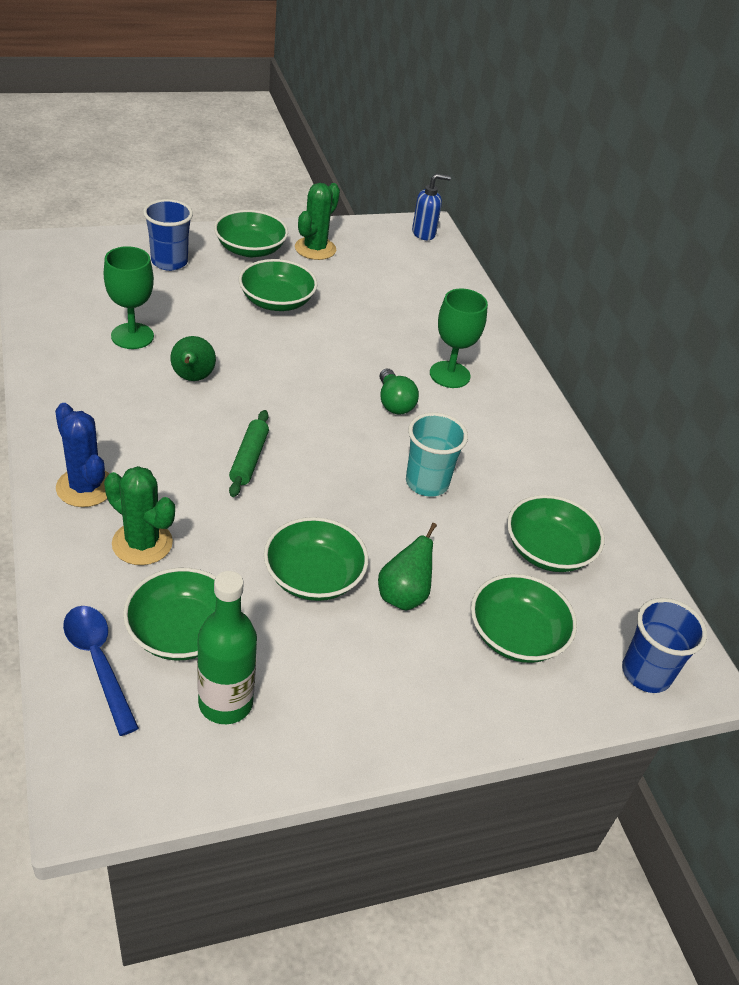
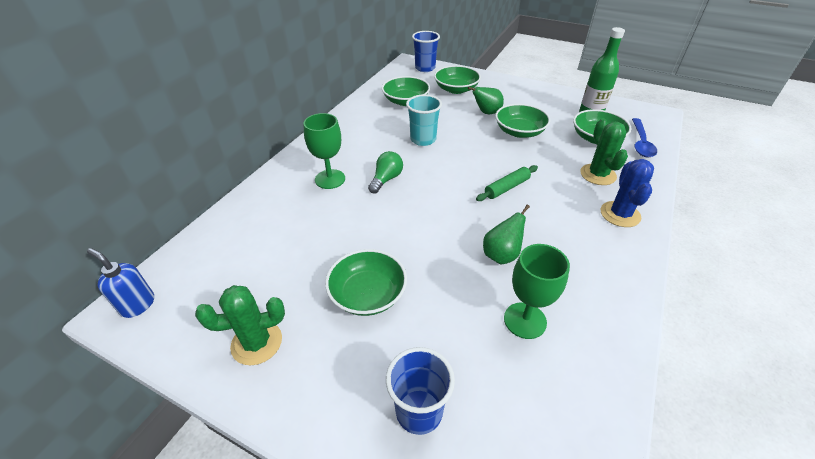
camera: 130 degrees left, 0 degrees up
green bowl [214,210,288,257] -> none

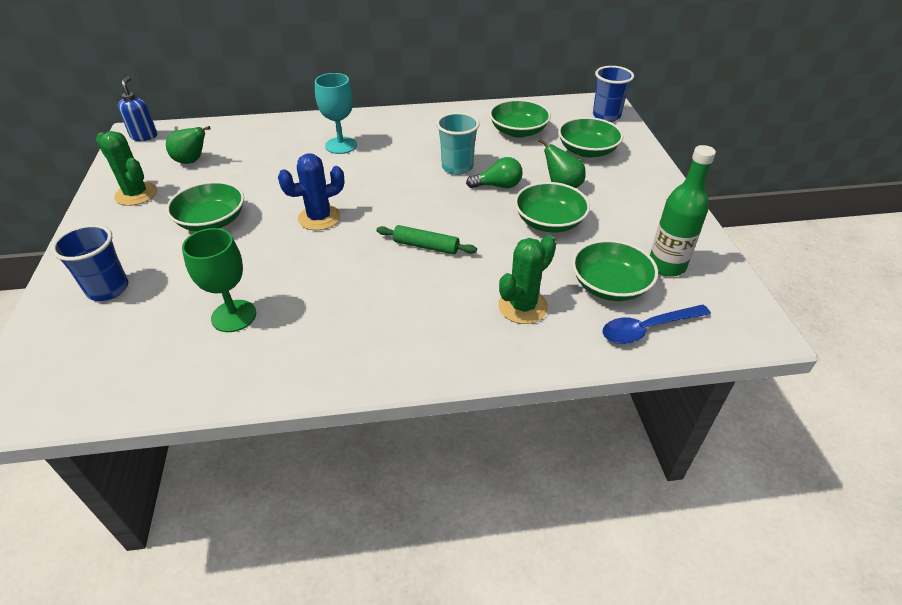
camera: 55 degrees right, 0 degrees up
green goblet [303,113,345,189] -> turquoise goblet [315,73,357,154]
green light bulb [368,151,403,193] -> green light bulb moved to [466,157,523,188]
green pear [483,205,530,265] -> green pear moved to [166,126,211,164]
blue cactus [601,159,654,227] -> blue cactus moved to [278,153,344,230]

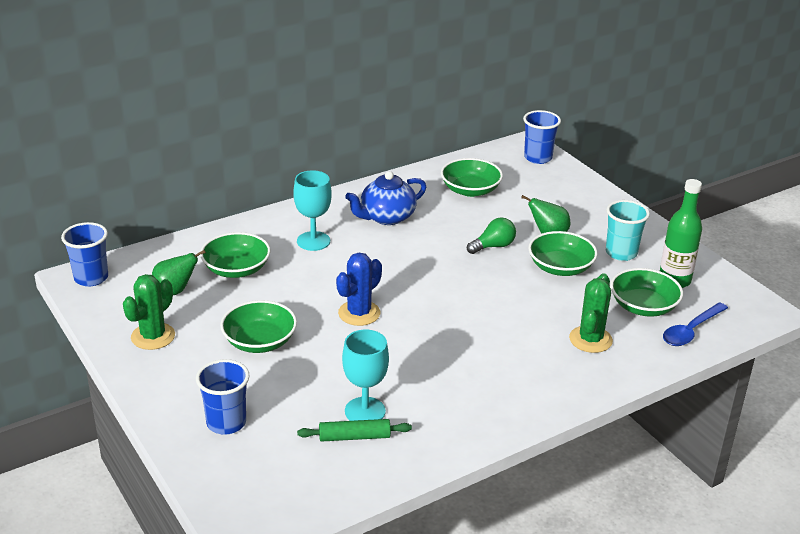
camera: 25 degrees left, 10 degrees down
green cactus [96,131,157,206] -> green cactus turned 75 degrees counterclockwise [123,274,175,350]
blue soap dispenser [118,76,157,141] -> blue cup [61,222,108,287]
green goblet [182,228,256,332] -> turquoise goblet [342,329,389,421]
green rolling pin [376,225,477,255] -> green rolling pin moved to [297,419,412,442]
turquoise cup [436,112,480,175] -> turquoise cup moved to [606,200,650,261]
green bowl [558,117,624,158] -> green bowl moved to [200,232,270,278]
none -> blue teapot [345,171,426,225]

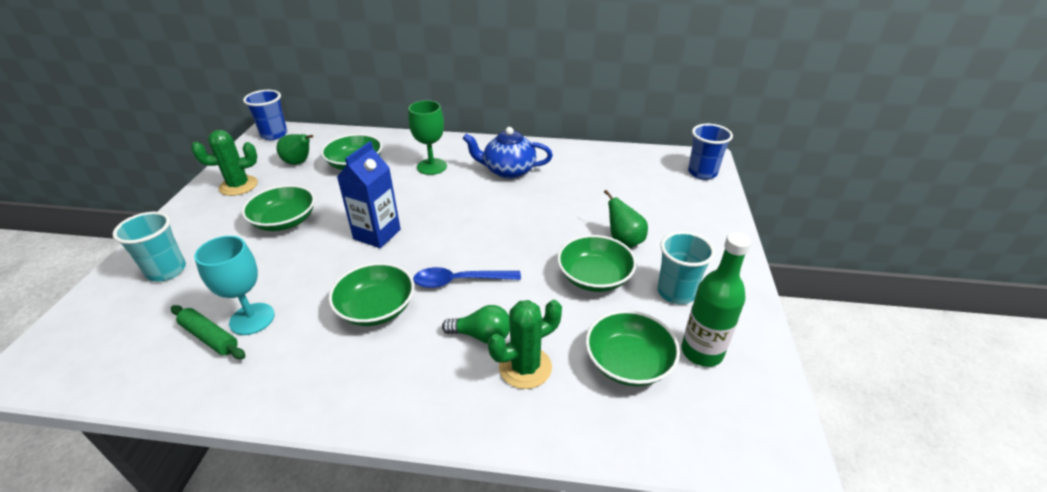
camera: 40 degrees right, 5 degrees up
blue cup [196,359,250,435] -> turquoise cup [113,212,186,281]
turquoise goblet [293,170,332,251] -> green goblet [408,100,447,175]
blue cactus [336,253,382,326] -> blue carton [337,141,401,248]
green bowl [441,158,503,197] -> green bowl moved to [328,263,415,326]
green light bulb [467,217,516,254] -> green light bulb moved to [442,305,510,344]
blue spoon [663,302,728,346] -> blue spoon moved to [413,267,521,288]

